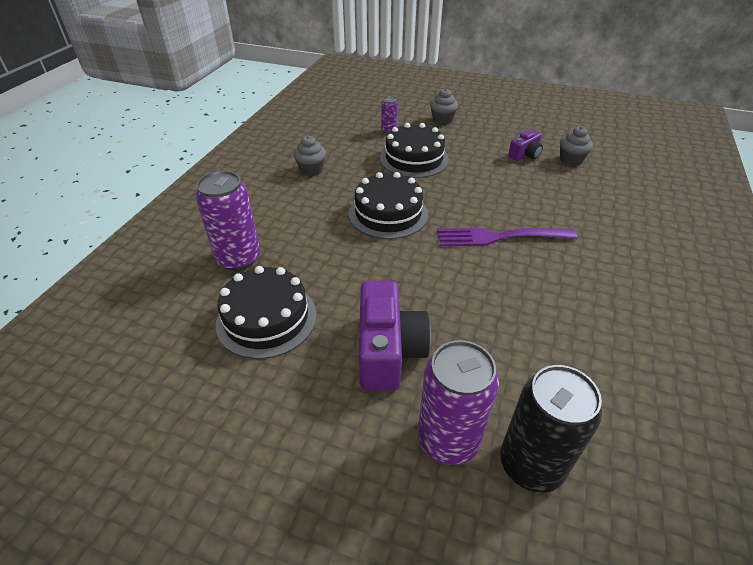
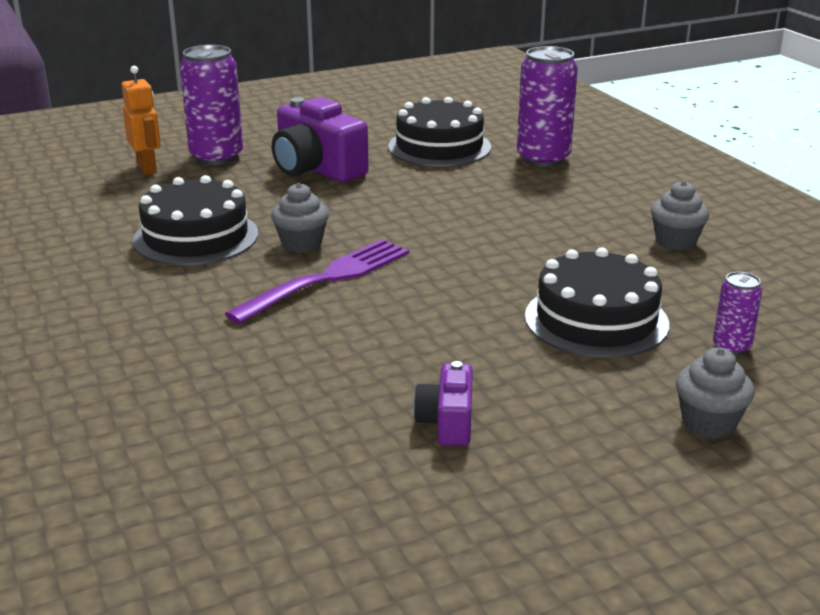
camera: 135 degrees right, 15 degrees down
black cake [349,172,428,239] -> black cake moved to [133,175,258,266]
black can [500,365,602,493] -> orange robot [121,66,161,175]
grey cupcake [560,126,593,166] -> grey cupcake moved to [271,183,329,253]

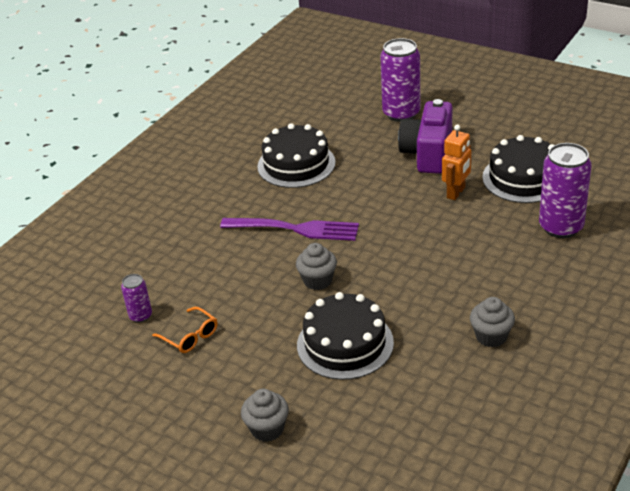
camera: 60 degrees right, 10 degrees up
orange robot [121,66,161,175] -> orange robot moved to [442,124,471,200]
grey cupcake [271,183,329,253] -> grey cupcake moved to [296,243,337,290]
purple camera [414,361,473,446] -> orange glasses [152,307,218,353]
purple can [713,272,762,355] -> purple can moved to [121,274,152,323]

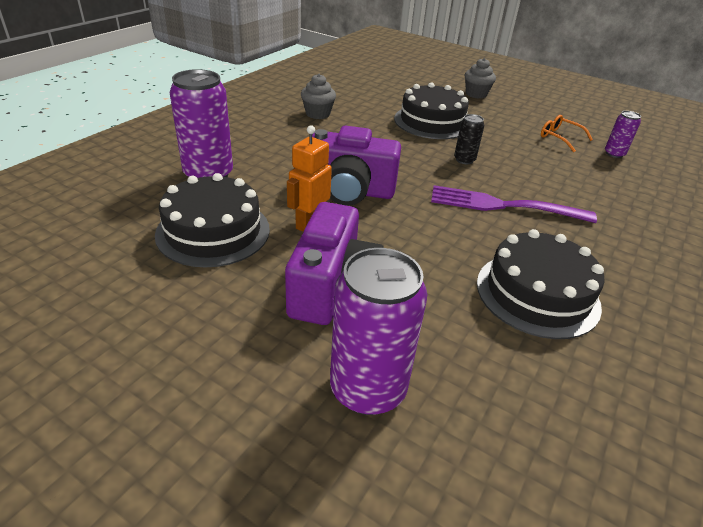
camera: 175 degrees right, 0 degrees up
grey cupcake [296,243,337,290] -> black can [454,114,484,164]
none -> purple camera [312,126,401,206]

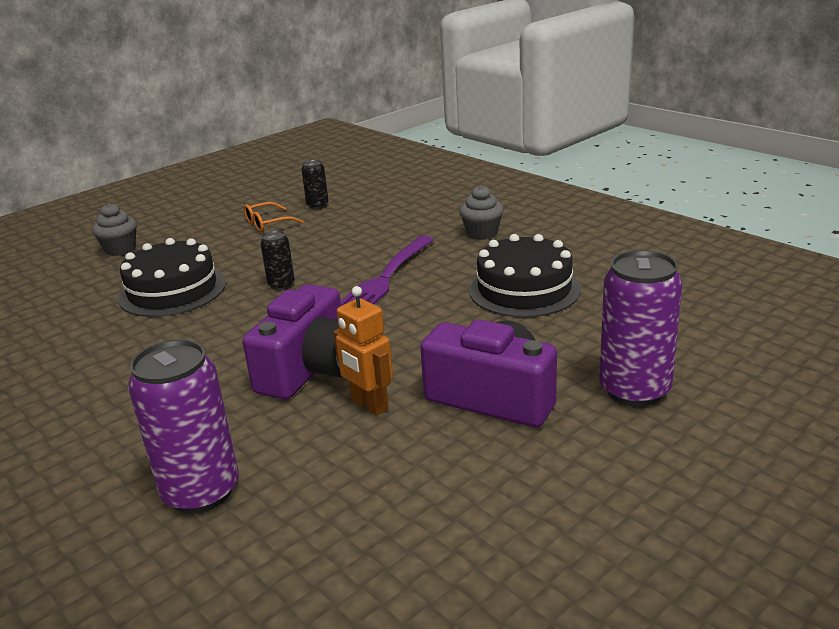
camera: 70 degrees left, 10 degrees down
black cake [155,173,270,267] -> none
grey cupcake [301,74,336,119] -> grey cupcake moved to [459,185,504,240]
purple can [605,111,641,158] -> black can [301,160,329,209]

